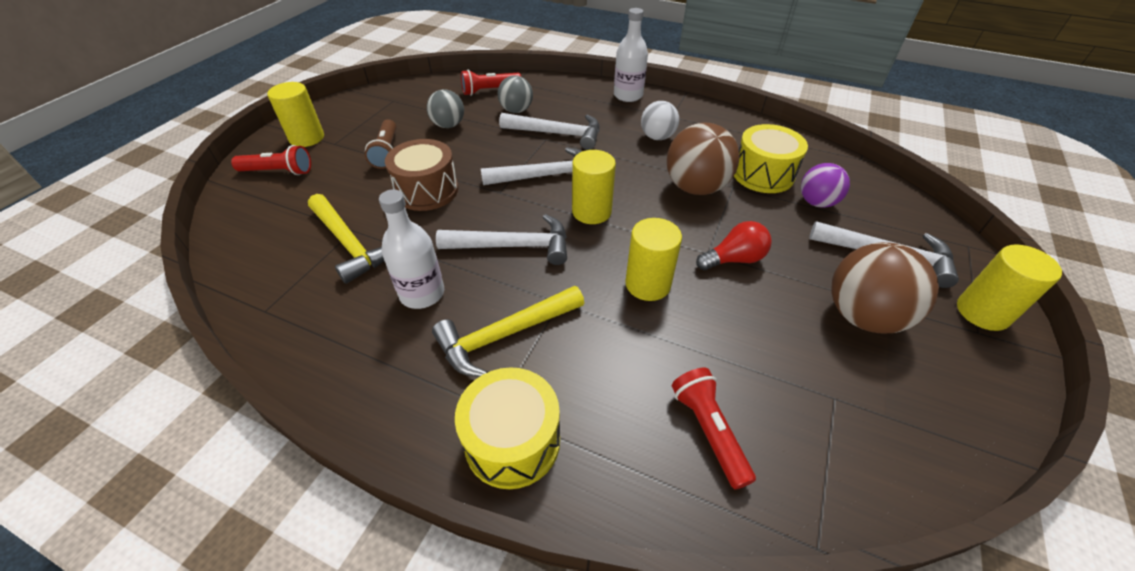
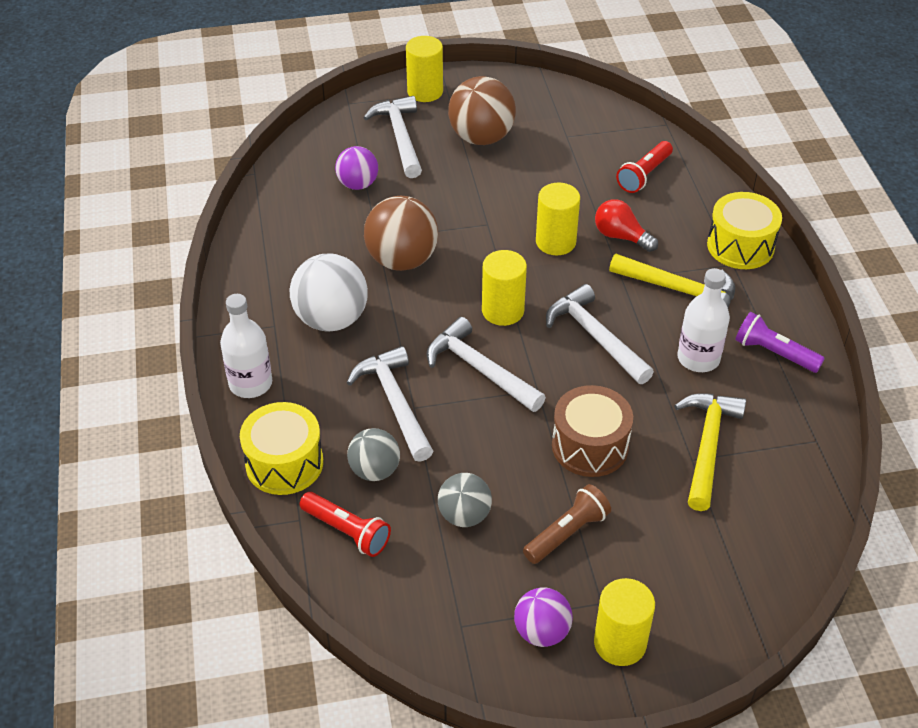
camera: 125 degrees left, 0 degrees up
red flashlight [231,145,311,175] -> none
white ball [641,101,679,140] -> white ball [290,254,368,331], size x1.62
red light bulb [696,221,772,270] -> red light bulb moved to [595,199,658,252]
yellow drum [734,124,808,193] -> yellow drum moved to [240,402,323,495]
none -> purple ball [514,587,573,647]
none -> purple flashlight [735,312,825,373]

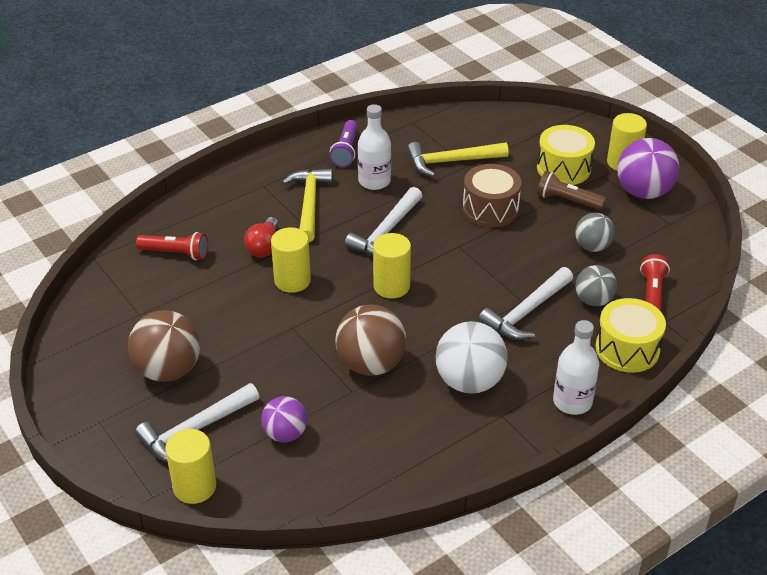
camera: 115 degrees left, 5 degrees down
yellow cylinder [406,36,443,102] -> yellow cylinder moved to [165,429,216,504]
white hammer [427,317,546,412] -> none
purple ball [514,587,573,647] -> purple ball [617,138,679,199], size x1.62
yellow drum [707,192,782,269] -> yellow drum moved to [537,125,595,185]

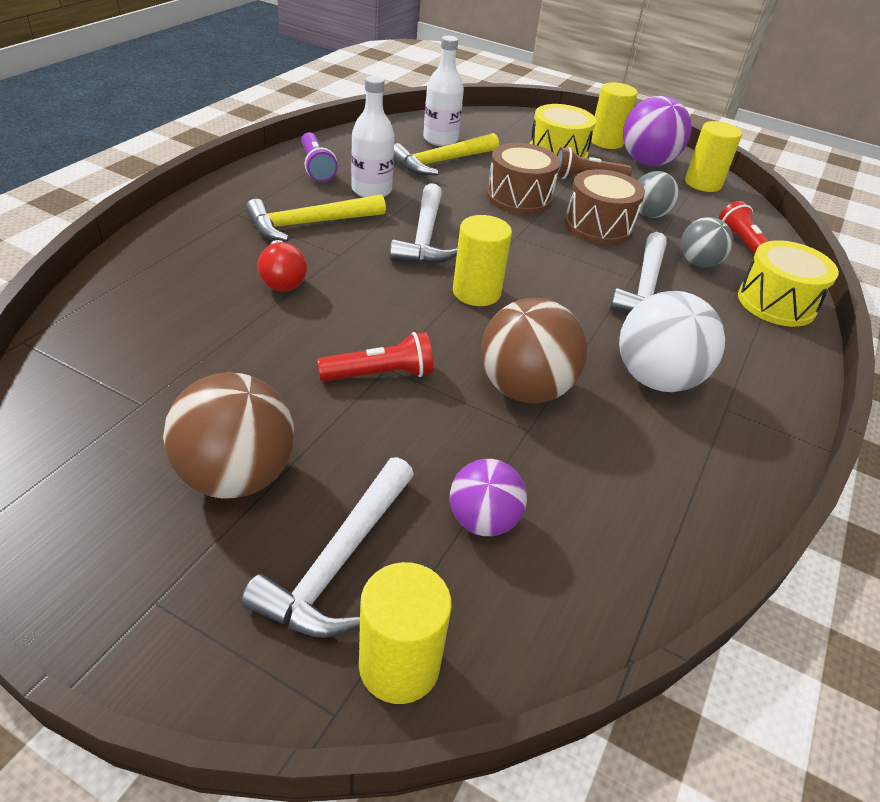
camera: 30 degrees left, 0 degrees up
red flashlight [136,232,208,260] -> red flashlight moved to [317,332,433,382]
yellow cylinder [271,227,311,293] -> yellow cylinder moved to [685,121,742,192]
yellow hammer [282,169,333,242] -> yellow hammer turned 90 degrees counterclockwise [245,194,386,241]
white bottle [553,320,599,415] -> white bottle moved to [423,36,464,146]
none -> brown drum [565,169,645,245]

